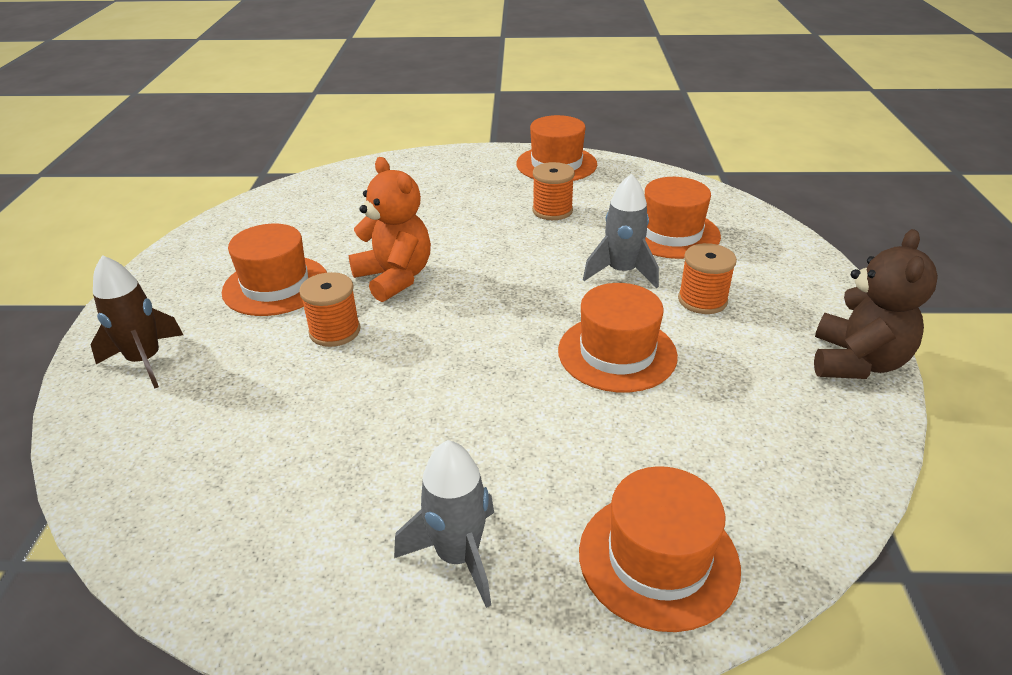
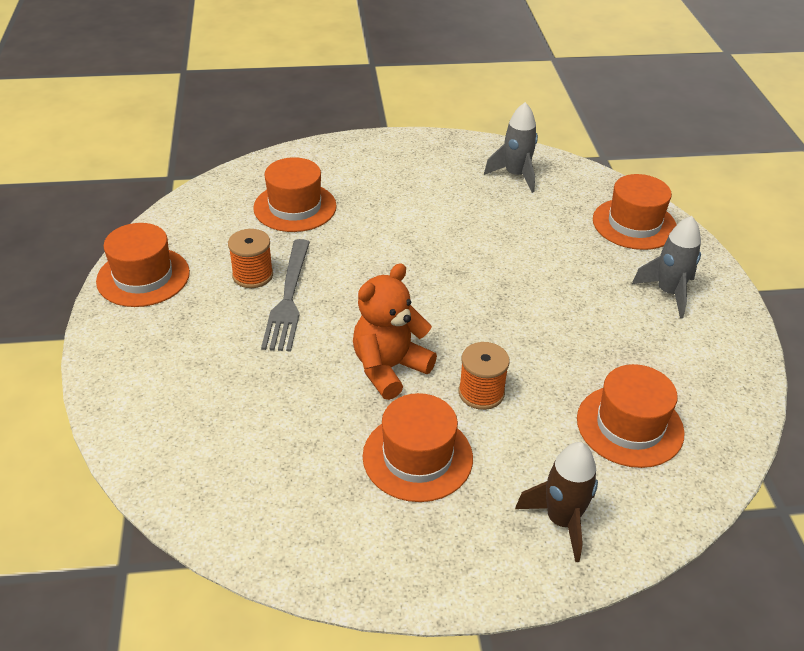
camera: 100 degrees left, 5 degrees up
orange hat [558,283,678,392] -> orange hat moved to [577,364,685,468]
grey rocket [583,173,659,288] -> grey rocket moved to [484,102,538,193]
orange spool [678,243,737,314] -> none
brown teddy bear [814,229,938,379] -> none
none -> grey fork [261,239,310,351]

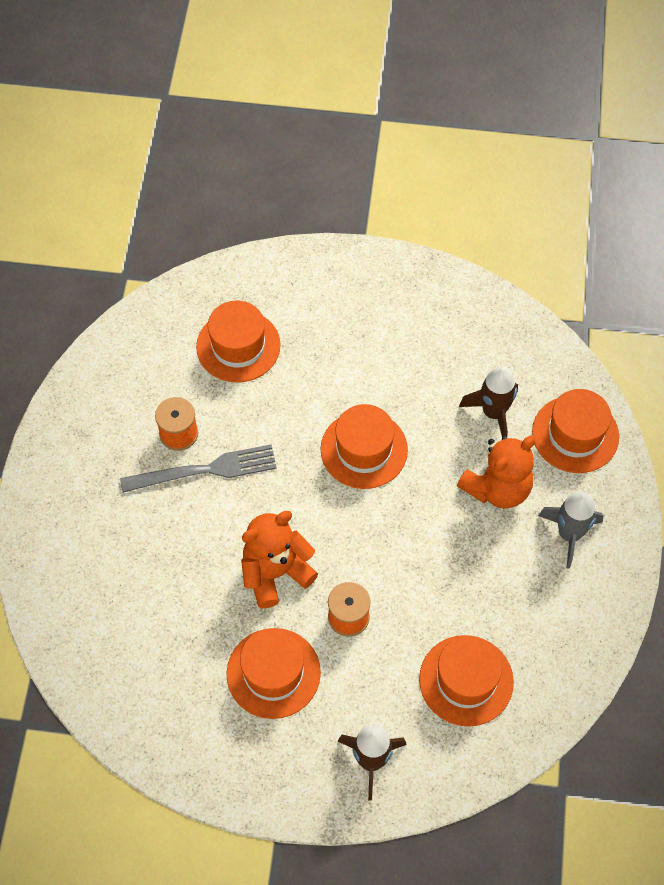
camera: 15 degrees right, 20 degrees up
orange hat [96,223,190,307] -> orange hat moved to [320,404,408,489]
grey fork [261,239,310,351] -> grey fork turned 120 degrees counterclockwise [120,444,277,493]
grey rocket [484,102,538,193] -> none
none -> orange teddy bear [457,436,536,508]
none -> brown rocket [459,366,518,437]

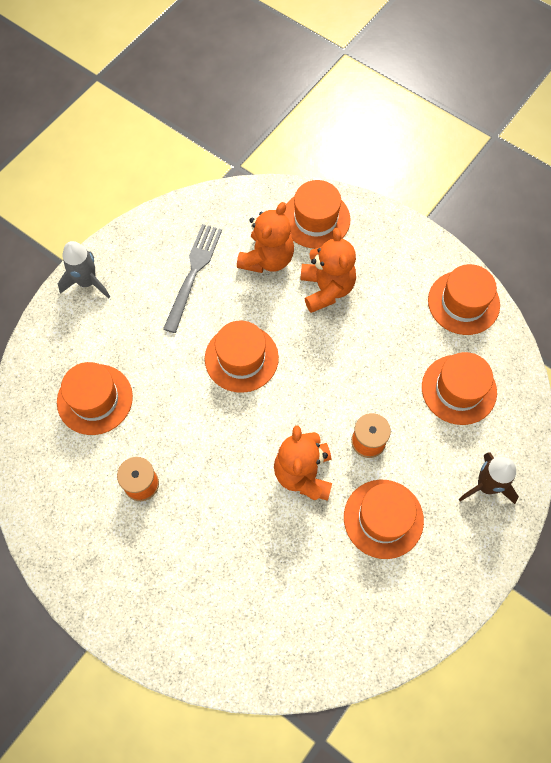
camera: 60 degrees left, 5 degrees up
grey fork [120,444,277,493] -> grey fork moved to [163,224,222,333]
brown rocket [459,366,518,437] -> orange teddy bear [237,202,294,273]
grey rocket [538,491,603,569] -> grey rocket moved to [58,241,110,299]
none -> orange hat [428,264,500,335]

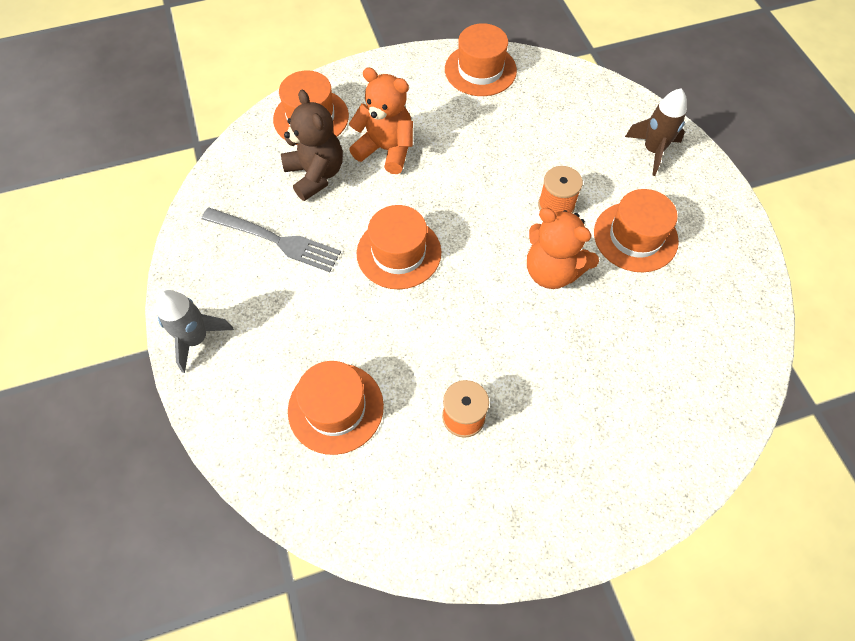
camera: 55 degrees left, 5 degrees down
grey fork [163,224,222,333] -> grey fork turned 150 degrees clockwise [201,208,341,272]
orange teddy bear [237,202,294,273] -> brown teddy bear [281,90,343,201]
orange hat [422,352,497,425] -> none

